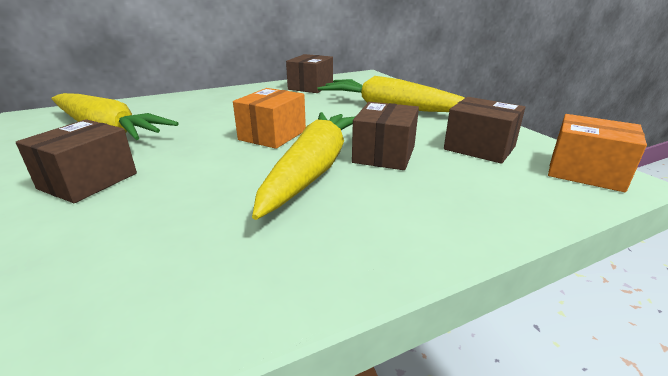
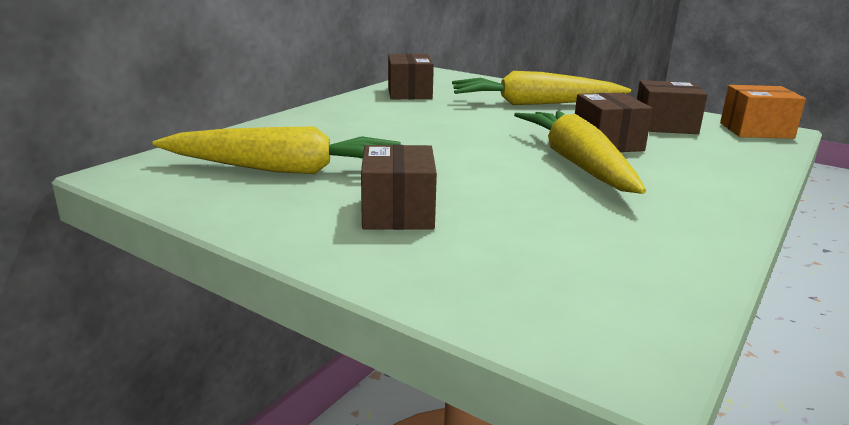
camera: 30 degrees left, 5 degrees down
orange box [233,88,306,149] -> none

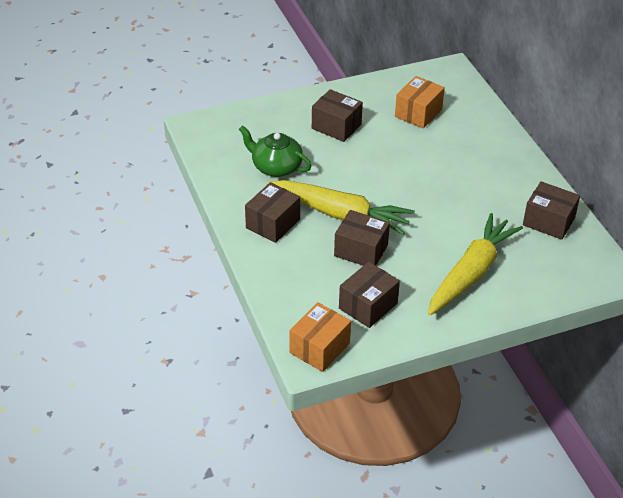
camera: 125 degrees right, 20 degrees up
yellow carrot [153,126,401,174] -> orange box [395,76,445,129]
none -> green teapot [239,125,312,177]
none -> brown box [245,182,300,243]

